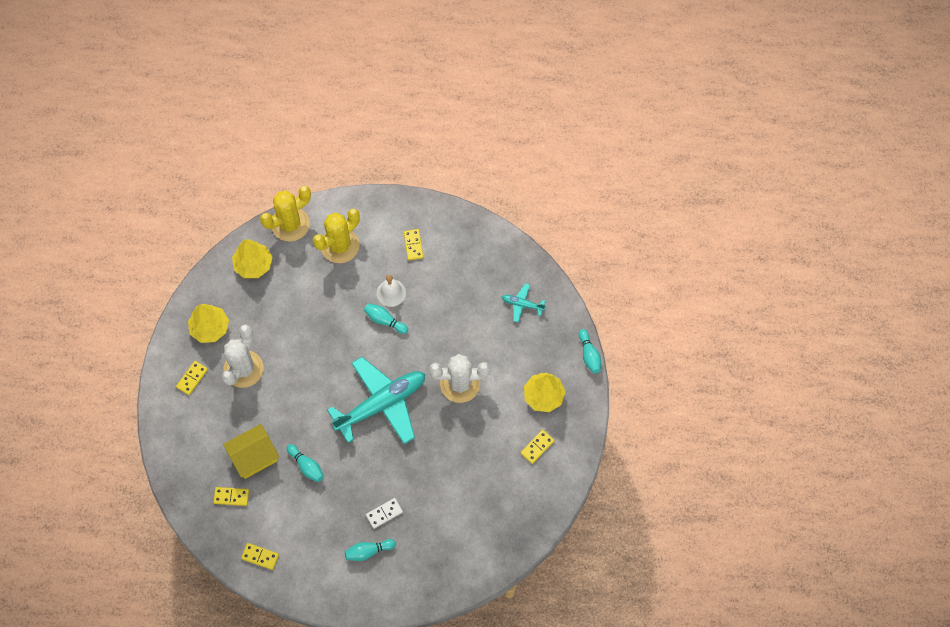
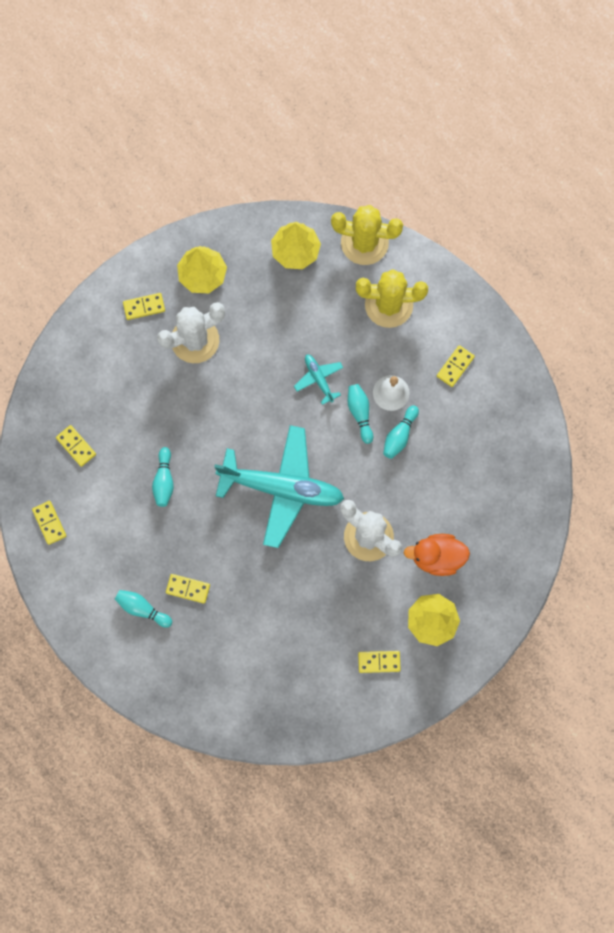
camera: 45 degrees right, 10 degrees up
yellow house [223,424,279,479] -> none
white domino [366,498,403,529] -> yellow domino [166,574,210,604]
turquoise plane [502,283,545,323] -> turquoise plane moved to [294,354,343,405]
turquoise bowling pin [579,329,601,374] -> turquoise bowling pin moved to [383,405,419,459]
none -> orange duck [404,534,470,576]

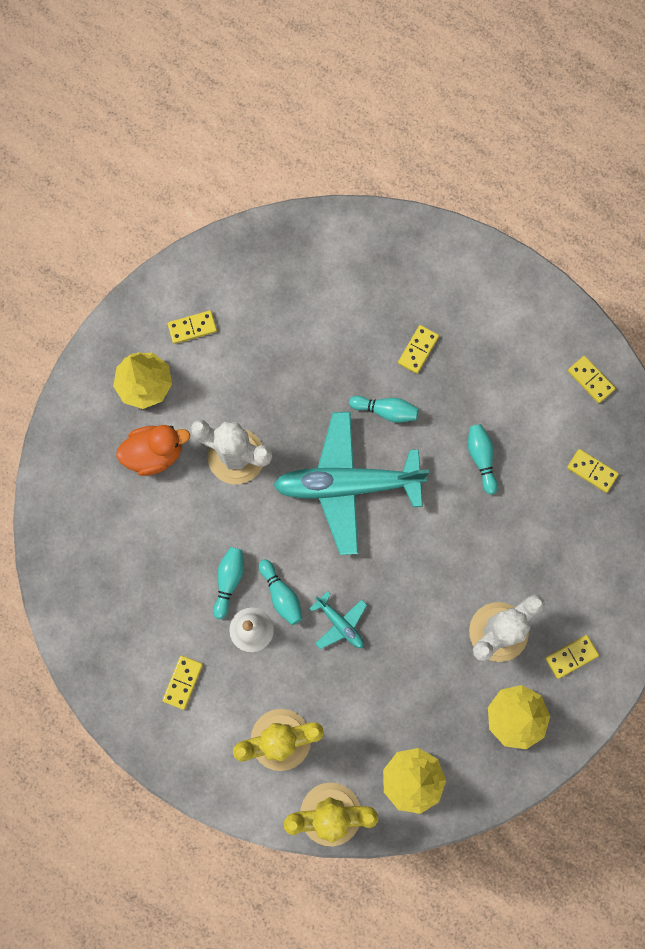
camera: 165 degrees right, 0 degrees up
turquoise bowling pin [115,590,172,628] -> turquoise bowling pin moved to [349,396,419,423]
yellow domino [166,574,210,604] -> yellow domino turned 60 degrees counterclockwise [398,325,439,374]

